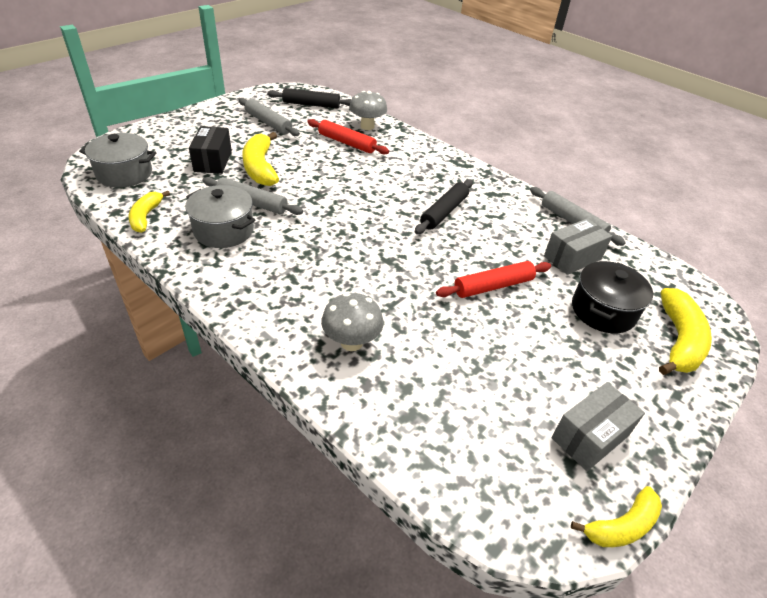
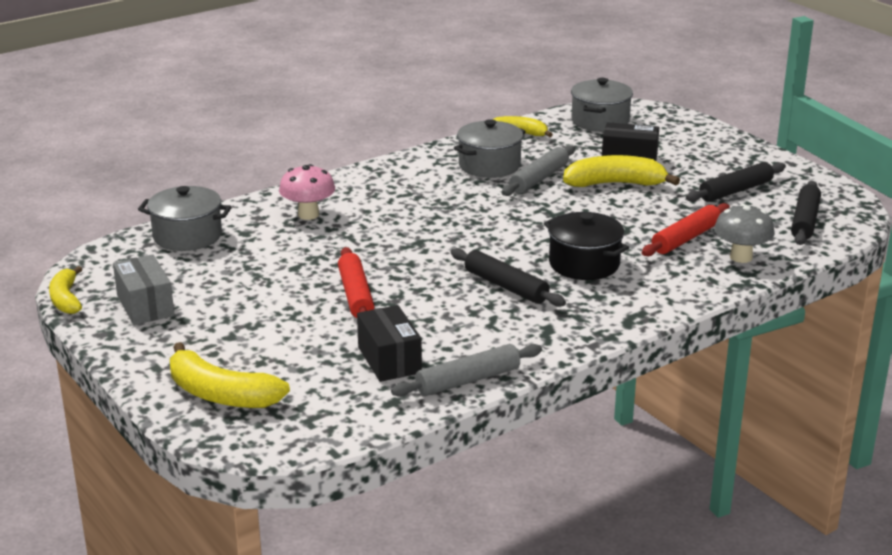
camera: 105 degrees right, 15 degrees down
grey rolling pin [239,98,300,136] -> black rolling pin [686,162,786,202]
grey mushroom [321,293,384,351] -> pink mushroom [279,164,335,220]
grey box [544,218,612,275] -> black box [357,305,422,382]
black pot [572,261,653,333] -> black pot moved to [544,212,629,280]
none -> grey pot [138,186,232,251]

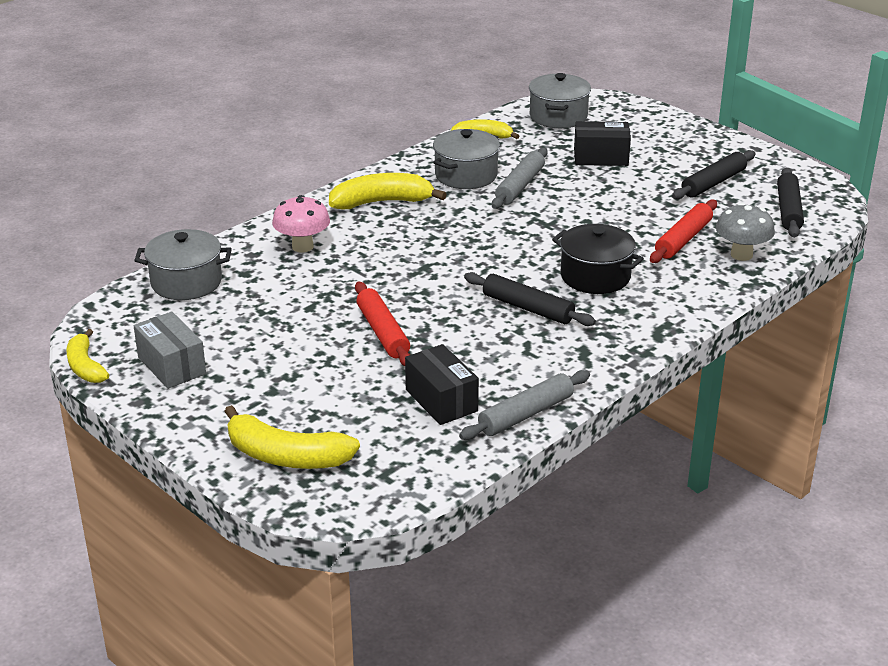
camera: 10 degrees left, 5 degrees up
yellow banana [563,155,680,187] -> yellow banana moved to [329,173,447,209]

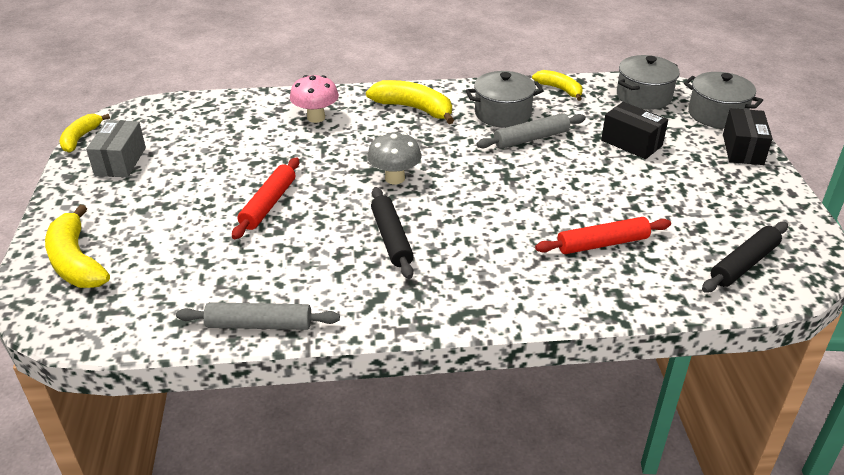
camera: 40 degrees right, 5 degrees up
grey pot [134,229,232,300] -> grey pot moved to [684,72,763,129]
black box [405,344,479,425] -> black box moved to [723,108,773,165]
black pot [552,224,644,294] -> none
black rolling pin [672,150,756,199] -> none
grey mushroom [716,203,775,261] -> grey mushroom moved to [367,132,421,184]

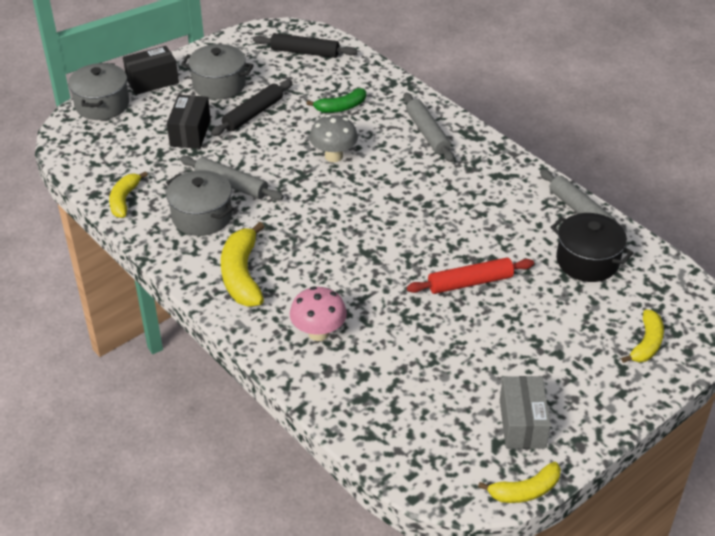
camera: 125 degrees left, 5 degrees up
yellow banana [45,205,110,288] -> yellow banana [621,309,664,363], size x0.64
grey box [86,120,146,177] -> grey box turned 60 degrees counterclockwise [500,376,551,449]
grey mushroom [367,132,421,184] -> grey mushroom moved to [309,115,358,162]
black rolling pin [371,187,414,279] -> black rolling pin moved to [211,80,292,136]
red rolling pin [535,217,671,254] -> green banana [306,88,366,113]
grey pot [617,55,680,110] -> grey pot moved to [181,44,254,100]
none -> grey rolling pin [403,93,454,162]
none -> black pot [551,213,634,282]

